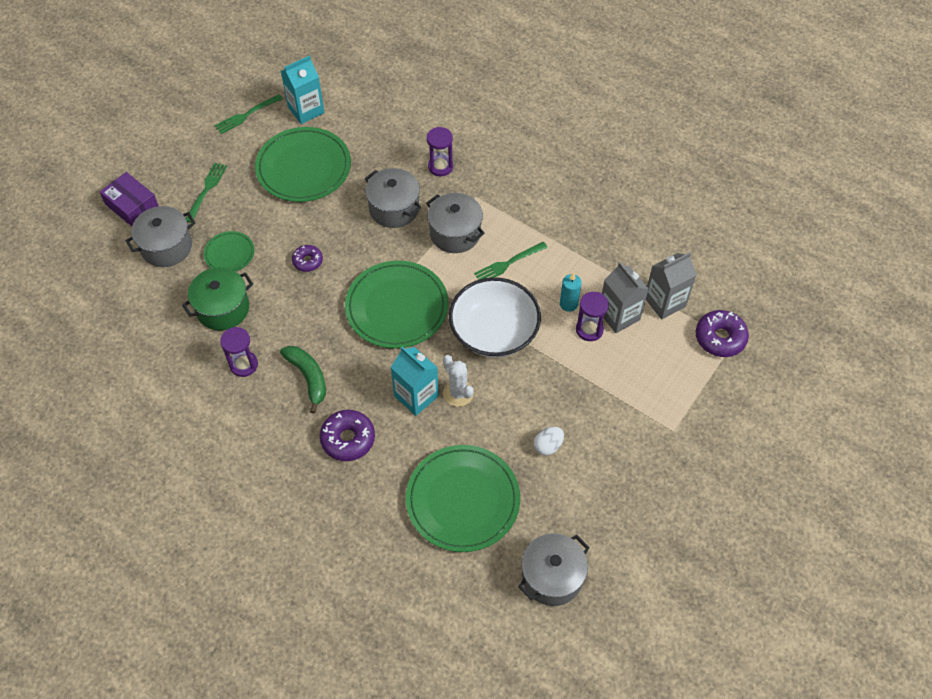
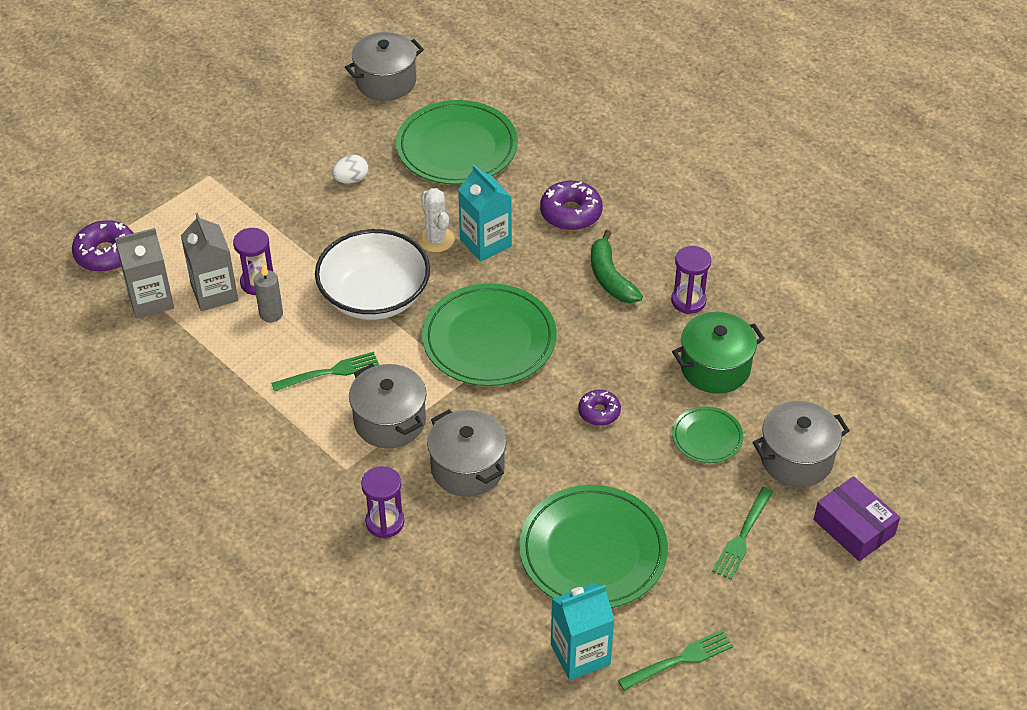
camera: 170 degrees left, 10 degrees down
turquoise candle [560,272,582,312] -> grey candle [254,264,283,322]

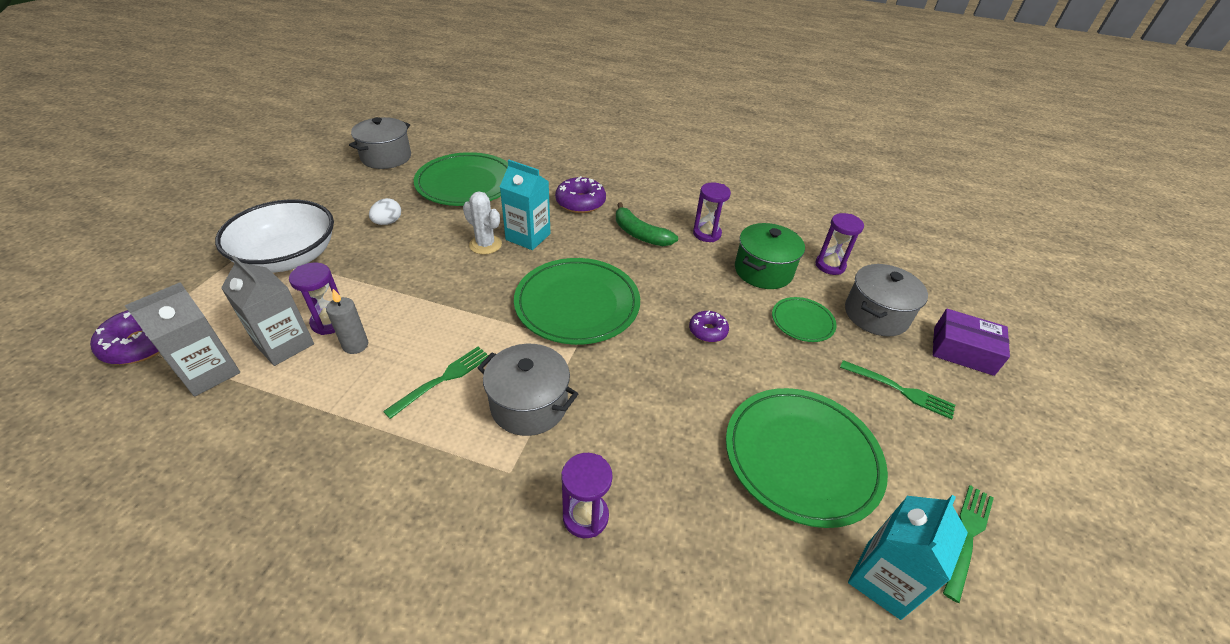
camera: 30 degrees left, 5 degrees down
white bowl [315,229,430,320] -> white bowl moved to [215,199,334,273]
grey pot [427,410,507,497] -> none
green fork [712,487,773,580] -> green fork turned 60 degrees counterclockwise [840,360,955,419]
none -> purple hourglass [816,213,864,275]

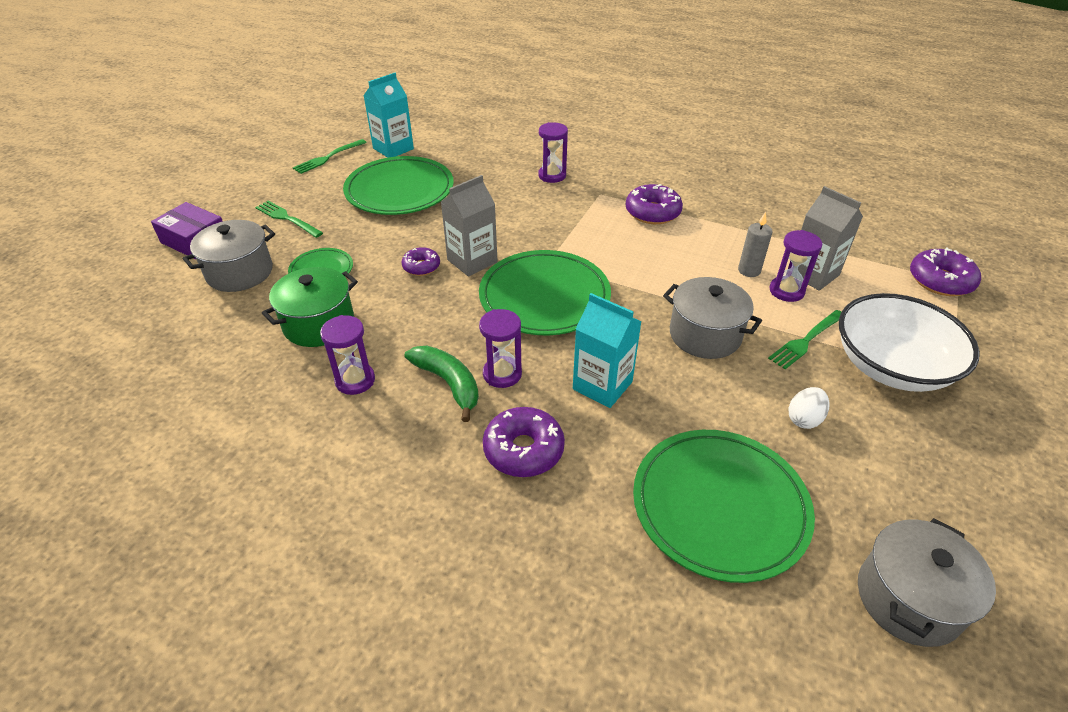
camera: 170 degrees left, 0 degrees up
grey carton [124,282,240,397] -> grey carton moved to [441,175,498,277]
green fork [383,347,489,419] -> green fork moved to [768,310,841,369]
white cactus [463,192,502,255] -> none
grey pot [477,344,578,436] -> grey pot moved to [663,277,762,359]
purple hourglass [816,213,864,275] -> purple hourglass moved to [479,309,522,388]
none -> purple donut [626,184,683,224]

